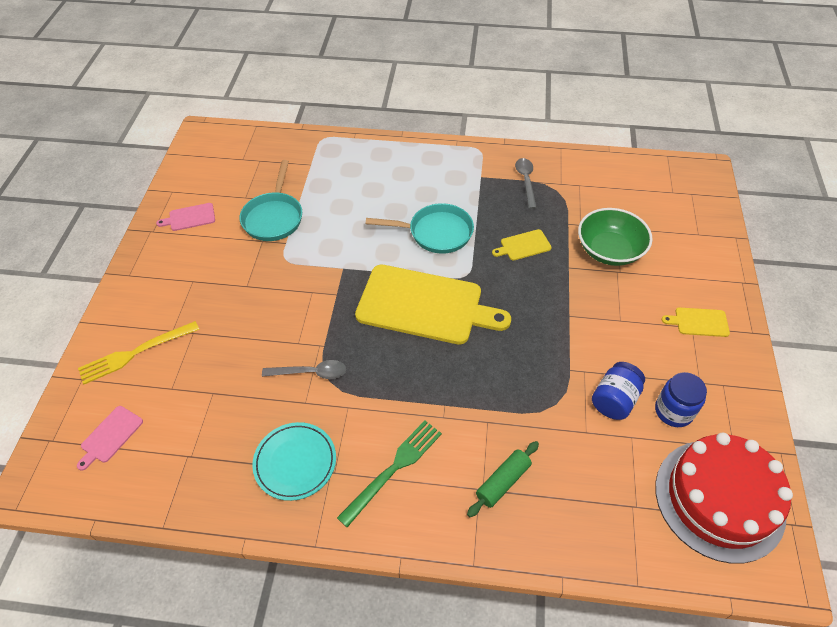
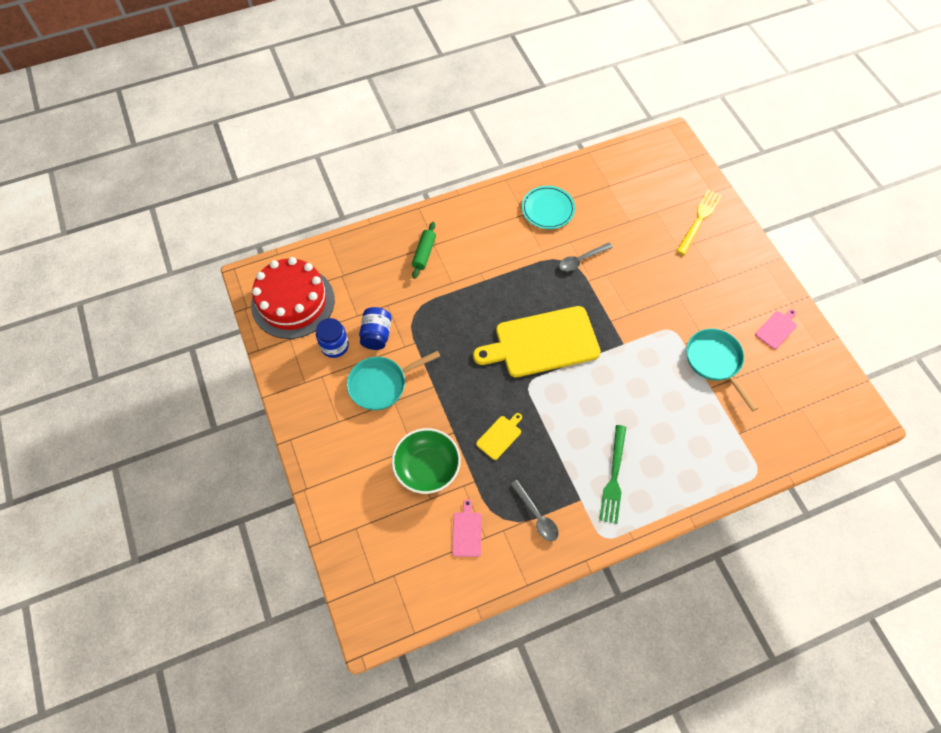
camera: 150 degrees right, 10 degrees up
pink cutting board [77,406,143,471] -> pink cutting board moved to [452,499,482,557]
green fork [337,421,442,527] -> green fork moved to [599,425,626,524]
turquoise pan [366,203,474,254] -> turquoise pan moved to [347,351,440,410]
yellow cutting board [662,307,730,337] -> none

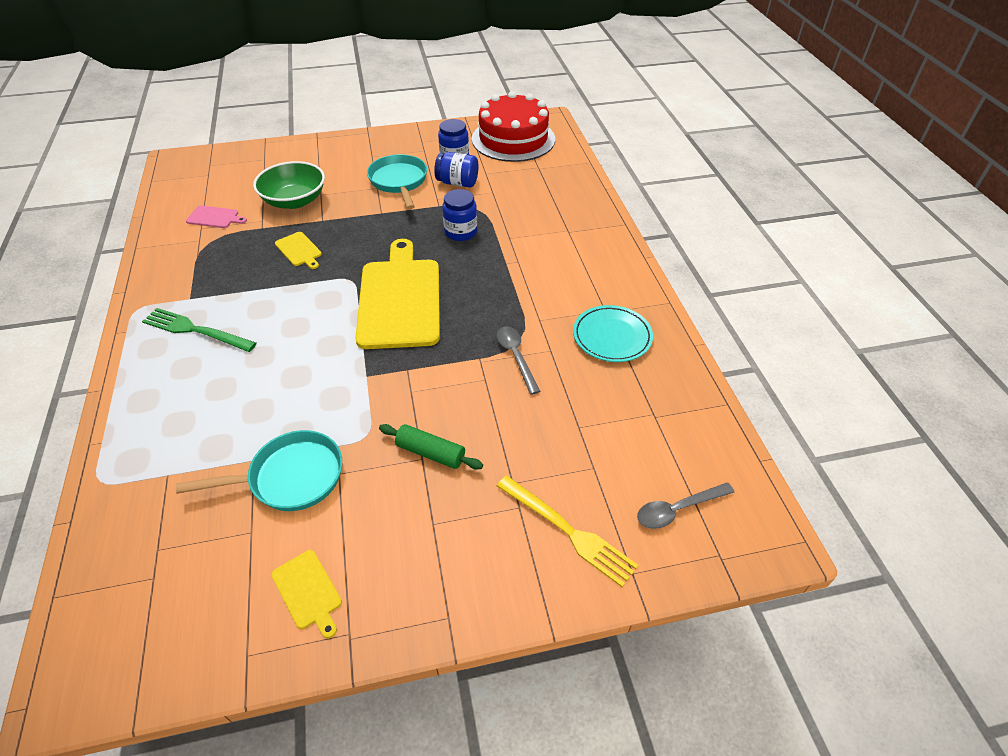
camera: 100 degrees right, 15 degrees down
green rolling pin [412,222,436,279] -> green rolling pin moved to [379,424,483,470]
grey spoon [510,480,558,541] -> grey spoon moved to [637,482,735,529]
pink cutting board [755,309,797,349] -> yellow cutting board [271,550,342,638]
none -> blue jar [442,189,477,241]

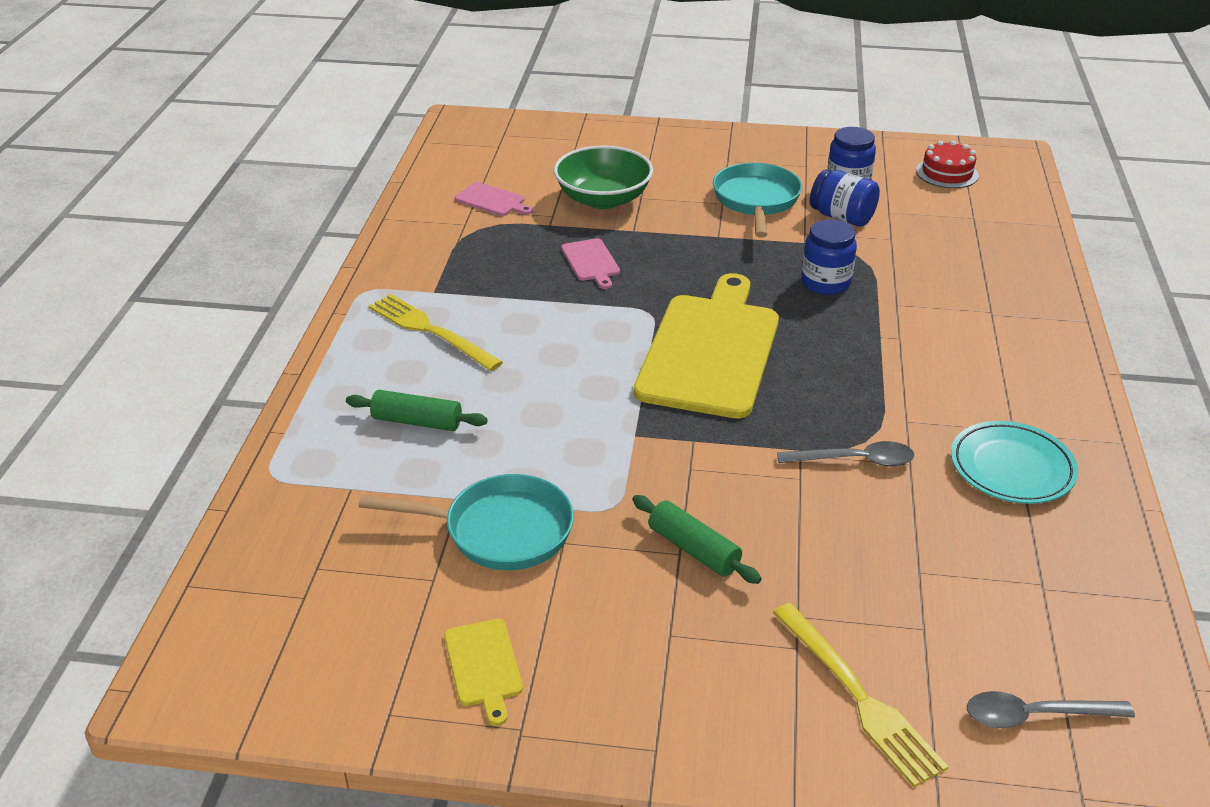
camera: 20 degrees right, 10 degrees down
green fork [142,308,256,352] -> yellow fork [369,294,503,371]
yellow cutting board [275,232,322,269] -> pink cutting board [561,238,620,289]
red cake [472,91,555,162] -> red cake [916,141,979,188], size x0.47
grey spoon [497,327,540,395] -> grey spoon turned 90 degrees clockwise [777,441,914,466]
none -> green rolling pin [346,390,488,431]

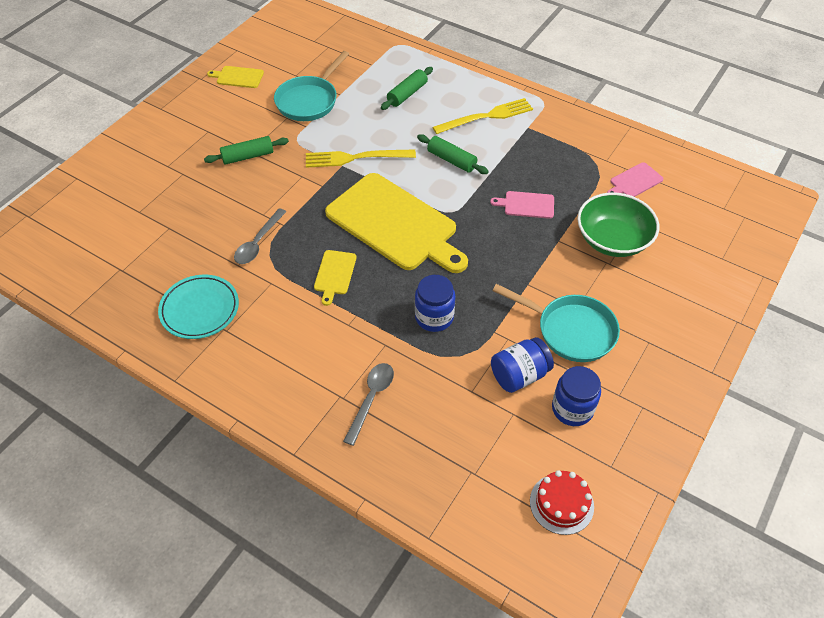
camera: 115 degrees right, 15 degrees up
yellow fork [772,603,948,787] -> yellow fork moved to [306,150,416,168]
grey spoon [967,691,1135,728] -> grey spoon moved to [343,363,394,446]
none -> yellow cutting board [314,250,357,306]
none -> green rolling pin [417,134,489,174]

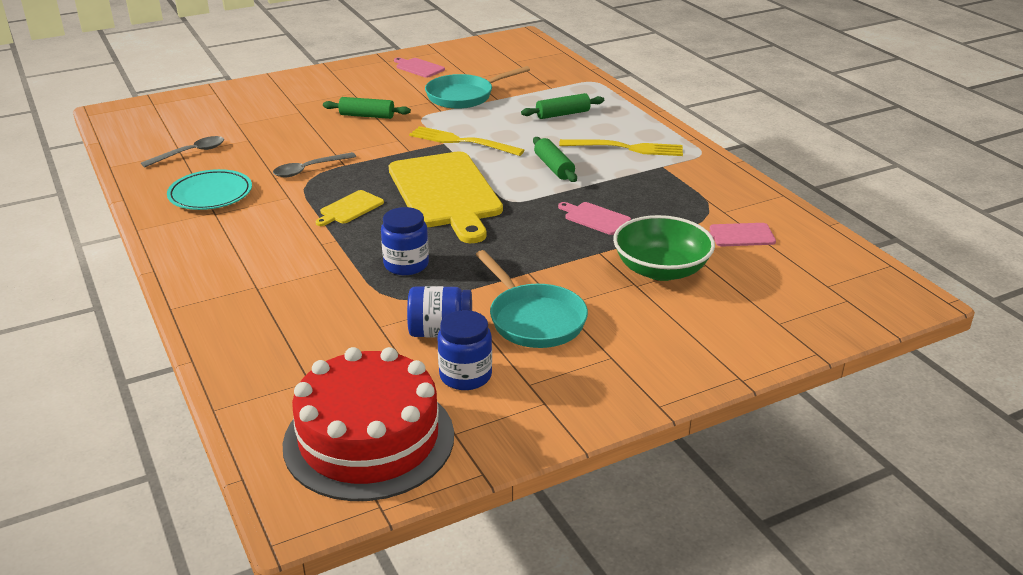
camera: 30 degrees right, 20 degrees down
yellow cutting board [207,66,264,88] -> pink cutting board [394,57,445,78]
grey spoon [343,363,394,446] -> grey spoon moved to [141,136,224,167]
red cake [530,470,594,535] -> red cake [283,347,454,501], size x2.13

